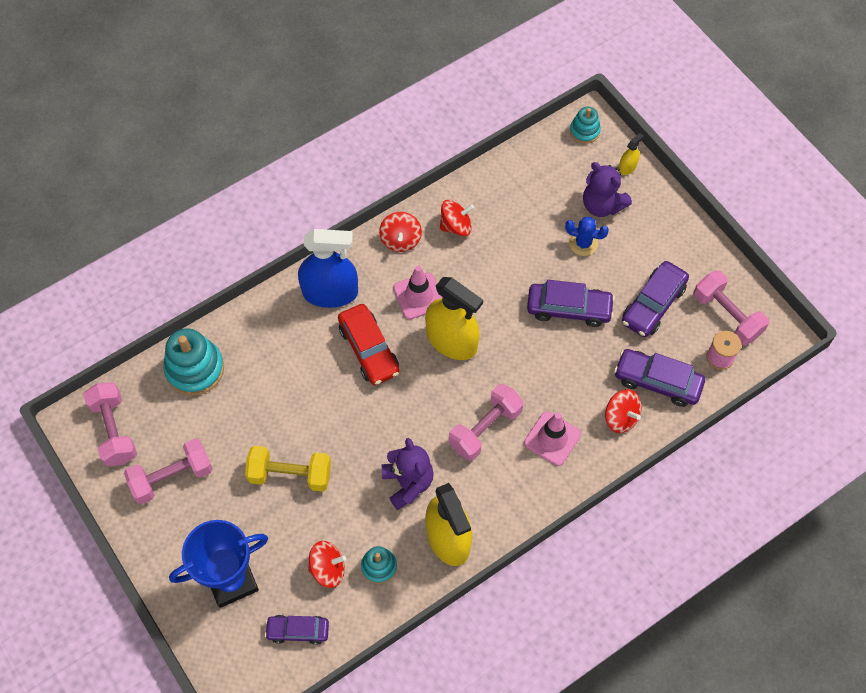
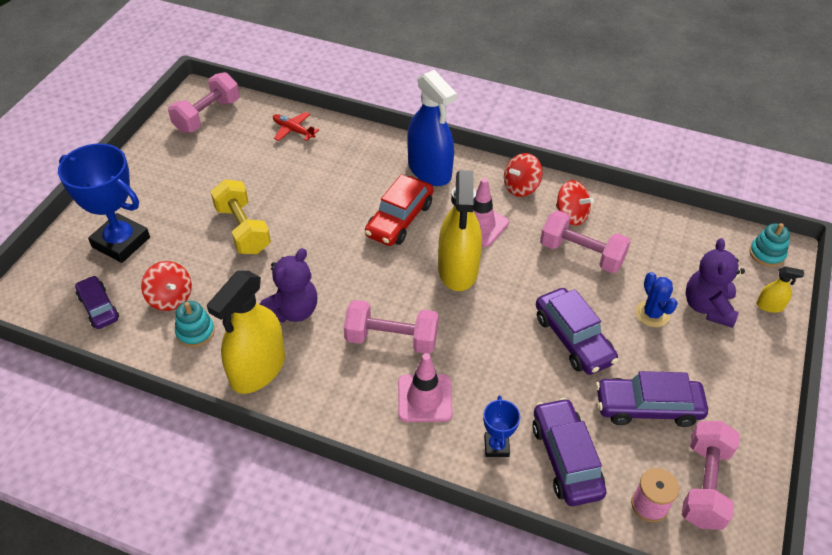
camera: 55 degrees right, 15 degrees down
pink dumbbell [124,438,213,504] -> pink dumbbell moved to [540,210,631,273]
turquoise stacking toy [164,328,224,395] -> red plane [273,112,319,141]
red spinning top [605,389,642,433] -> blue trophy [483,396,520,457]

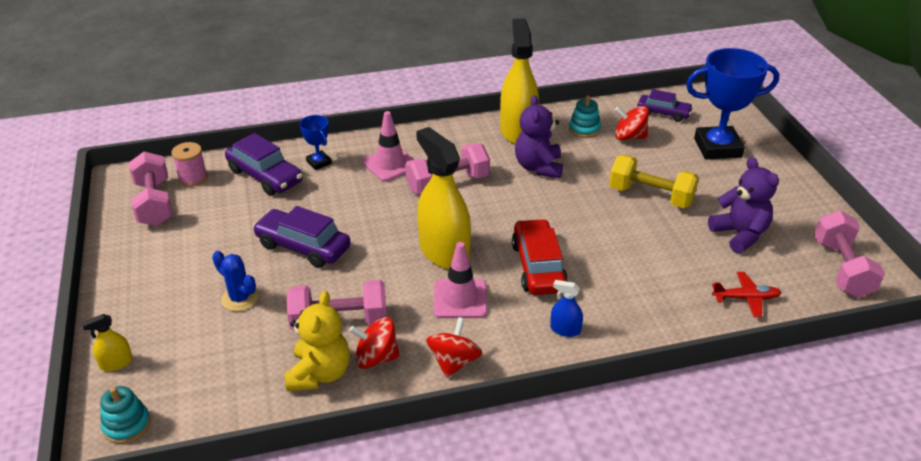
camera: 145 degrees right, 10 degrees down
blue spray bottle [407,70,457,186] -> blue spray bottle [550,280,583,337], size x0.43
purple car [596,371,708,427] -> none
purple teddy bear [685,238,745,328] -> purple teddy bear moved to [708,157,779,253]
none -> yellow teddy bear [285,291,350,391]

